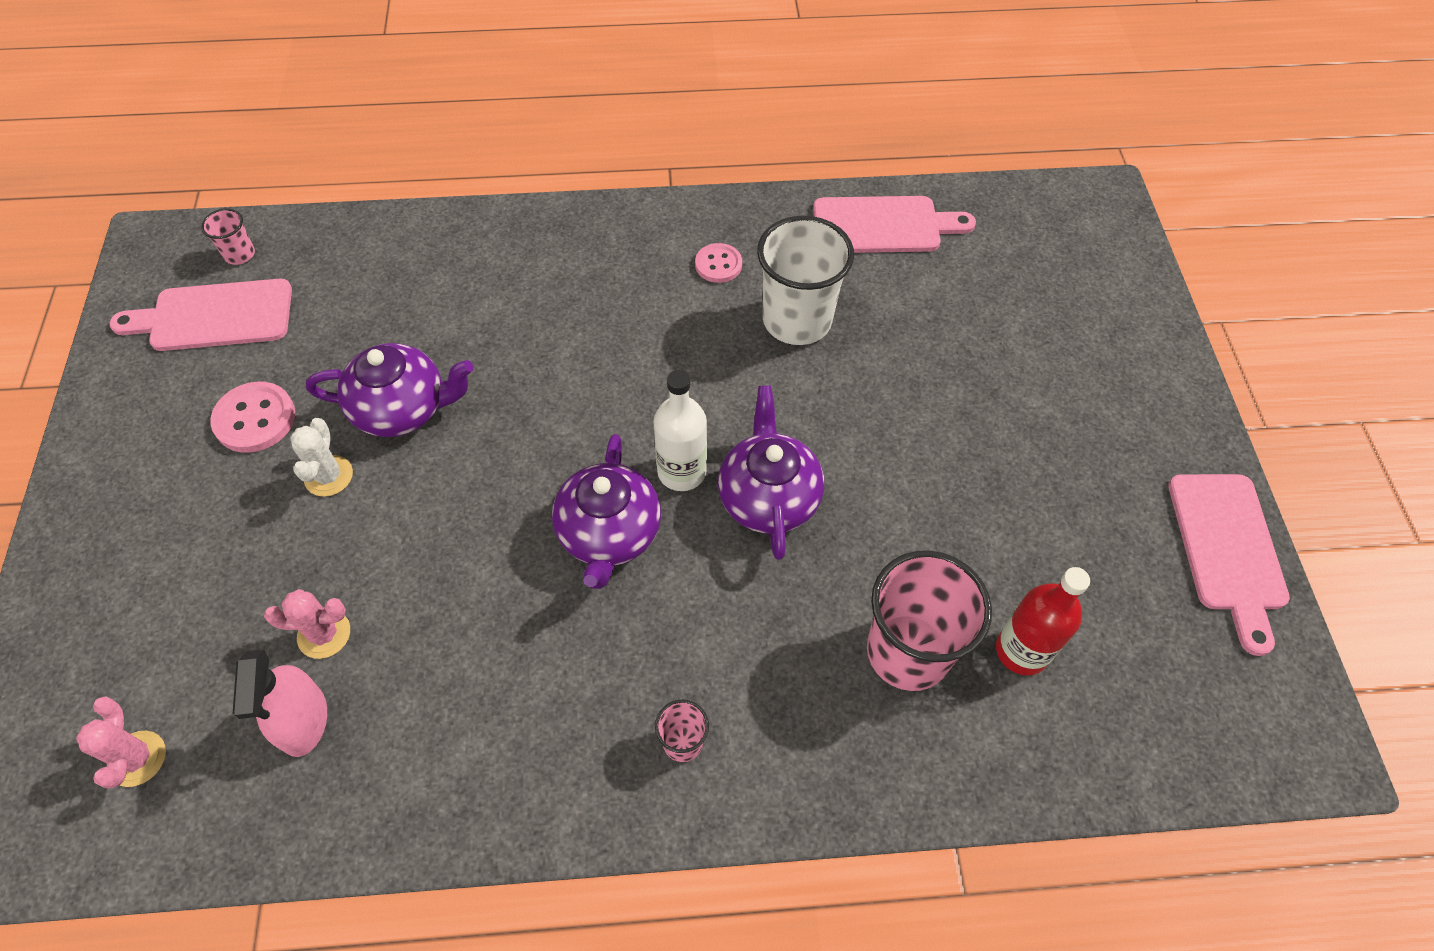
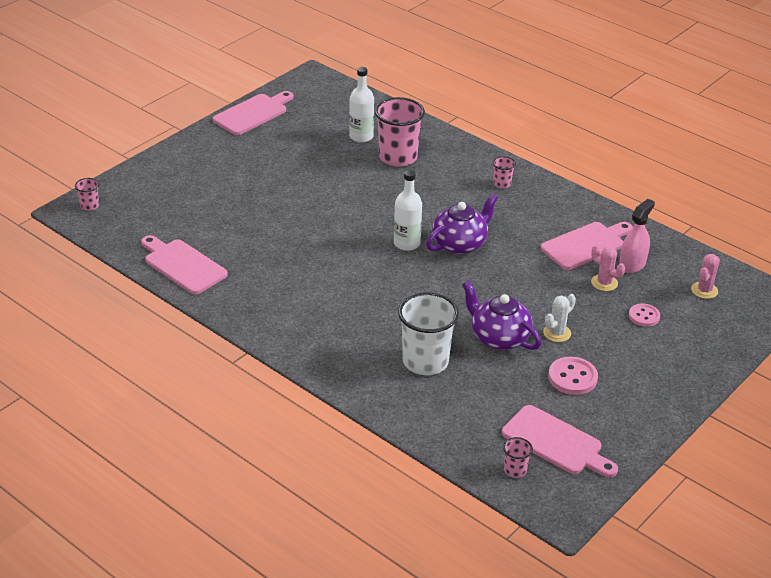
camera: 135 degrees left, 20 degrees down
pink button [695,243,742,283] -> pink button moved to [629,303,660,327]
purple teapot [718,385,824,560] -> none
white cup [757,216,854,345] -> white cup moved to [398,292,459,375]
red bottle [996,567,1090,676] -> white bottle [349,67,374,142]
none -> pink cup [75,178,99,211]
none -> pink cutting board [541,222,633,270]

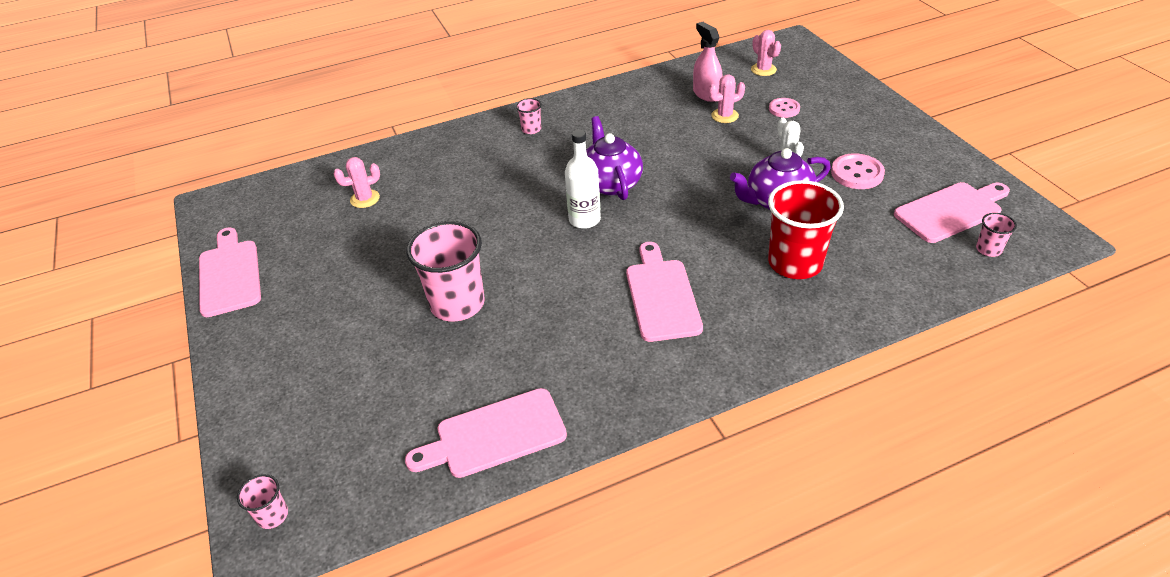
camera: 60 degrees left, 5 degrees up
white bottle [349,67,374,142] -> pink cactus [333,157,380,208]
pink cup [375,97,425,167] -> pink cup moved to [407,221,485,321]
white cup [398,292,459,375] -> red cup [768,180,844,279]
pink cutting board [541,222,633,270] -> pink cutting board moved to [626,242,703,342]

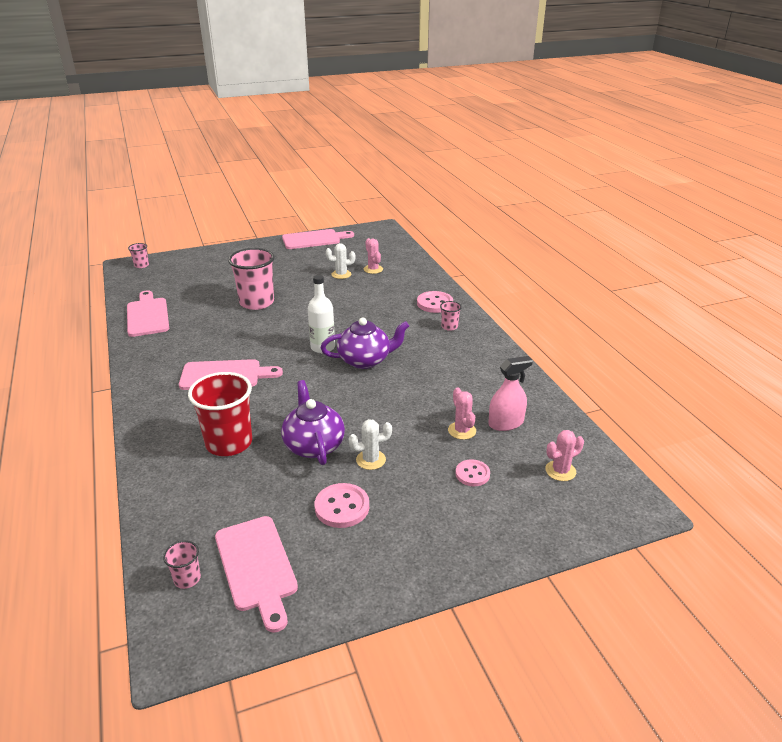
camera: 90 degrees right, 10 degrees down
none -> white cactus [326,243,355,279]
none -> pink button [417,291,453,313]

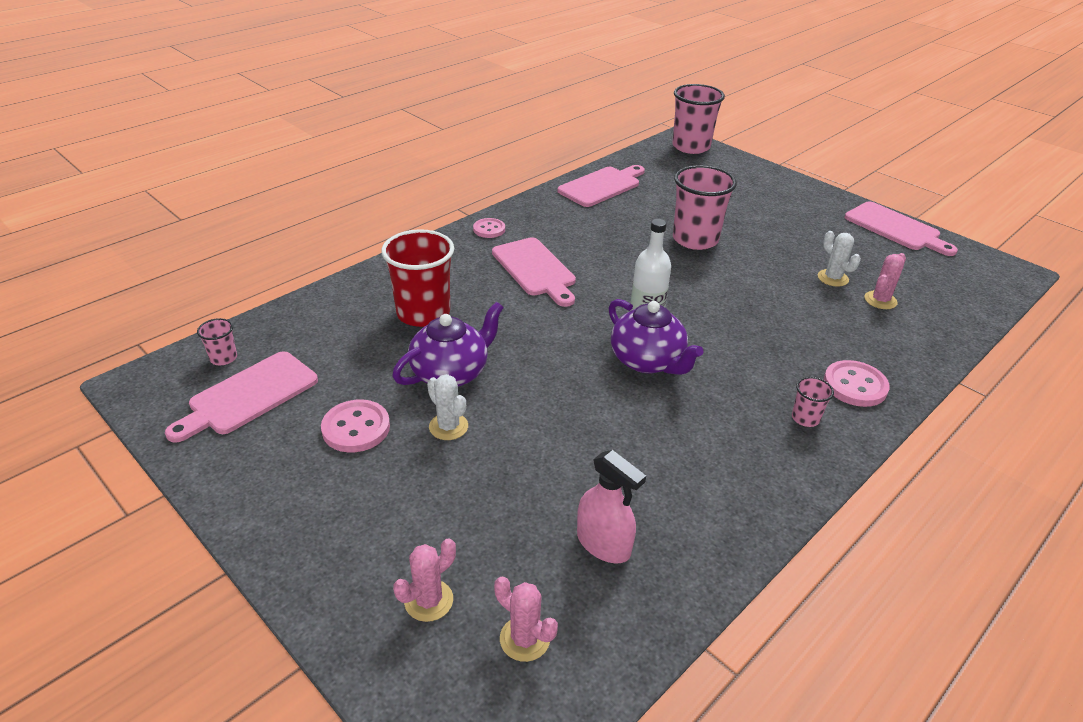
camera: 65 degrees right, 5 degrees up
pink cup [128,243,149,268] -> pink cup [672,84,725,154], size x2.20
pink cactus [448,388,476,440] -> pink cactus moved to [393,538,456,622]
pink button [456,459,490,486] -> pink button moved to [473,218,505,238]

